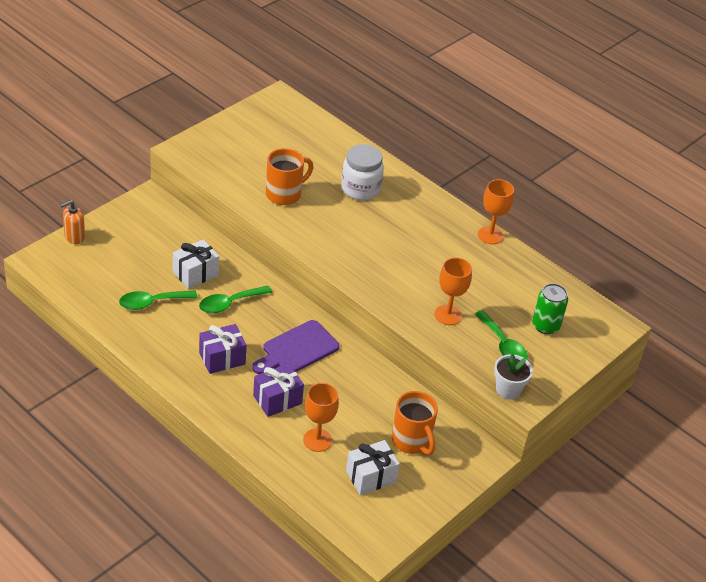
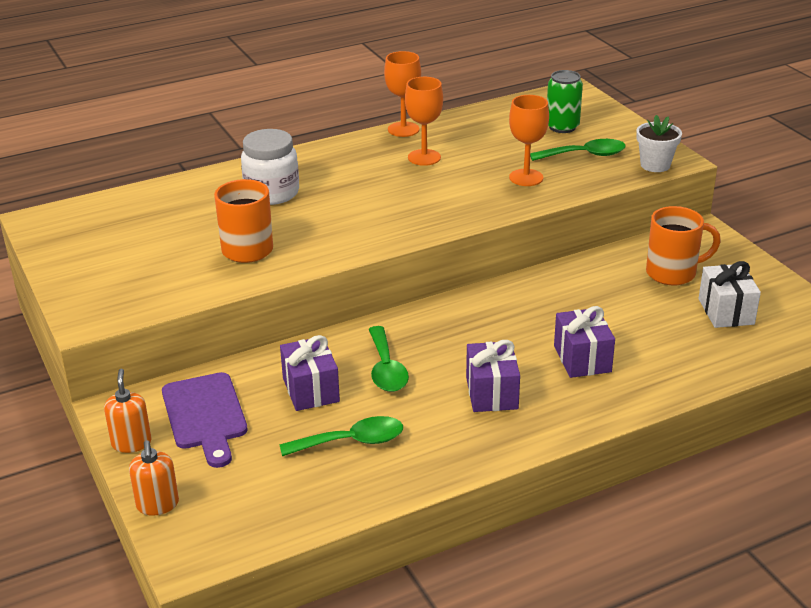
camera: 65 degrees left, 10 degrees down
green spoon [119,290,198,310] -> green spoon turned 105 degrees counterclockwise [280,416,403,456]
white gift [173,239,219,289] -> purple gift [280,335,340,411]
purple cutting board [252,320,339,374] -> purple cutting board moved to [162,372,248,468]
orange goblet [303,383,339,452] -> orange goblet moved to [405,77,443,166]
none -> orange soap dispenser [104,369,152,453]

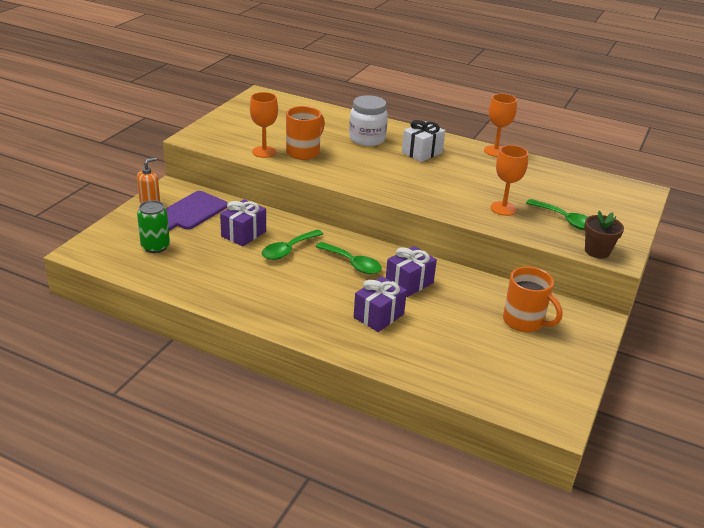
camera: 50 degrees right, 0 degrees up
orange soap dispenser [129,440,179,515] -> none
green spoon [280,416,403,456] -> green spoon moved to [316,242,382,274]
orange goblet [405,77,443,166] -> orange goblet moved to [250,92,278,158]
purple gift [466,340,520,412] -> purple gift moved to [386,246,437,297]
green can [547,70,583,133] -> green can moved to [137,200,170,253]
white flower pot [636,115,682,172] -> brown flower pot [584,211,624,258]
white gift [699,261,761,328] -> white gift moved to [402,120,445,162]

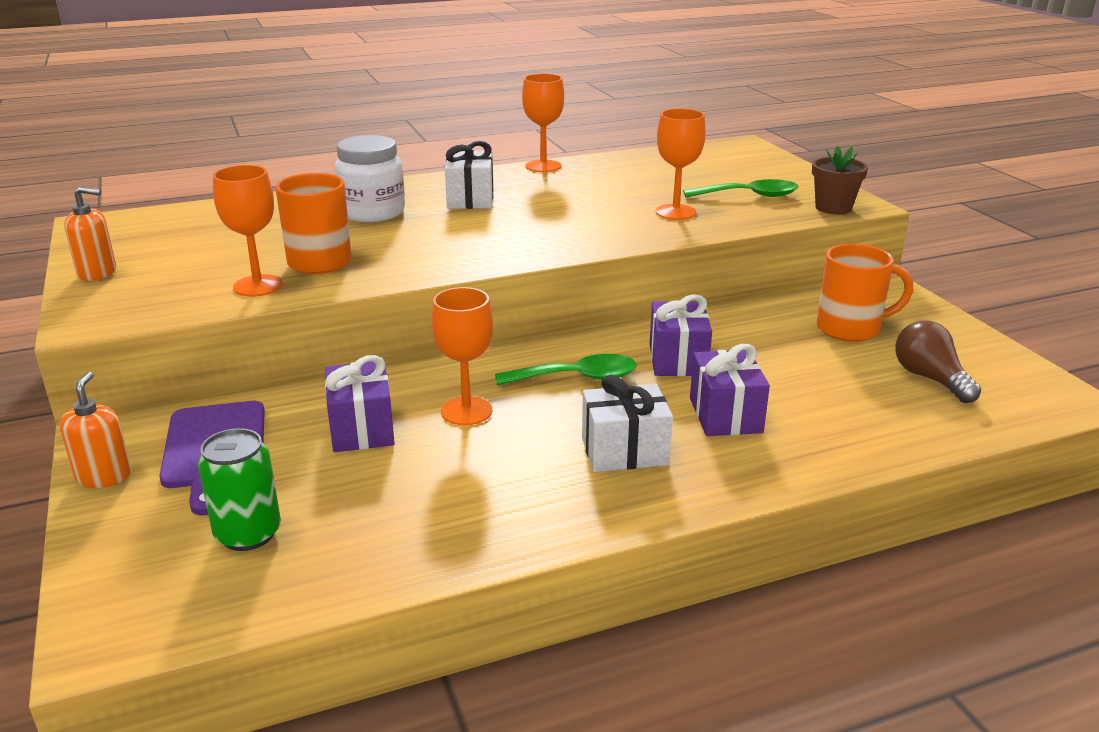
camera: 45 degrees left, 5 degrees down
green spoon [262,230,323,260] -> orange goblet [432,287,493,425]
none -> orange soap dispenser [64,186,116,281]
none -> white gift [582,375,673,472]
none -> brown light bulb [895,320,981,403]

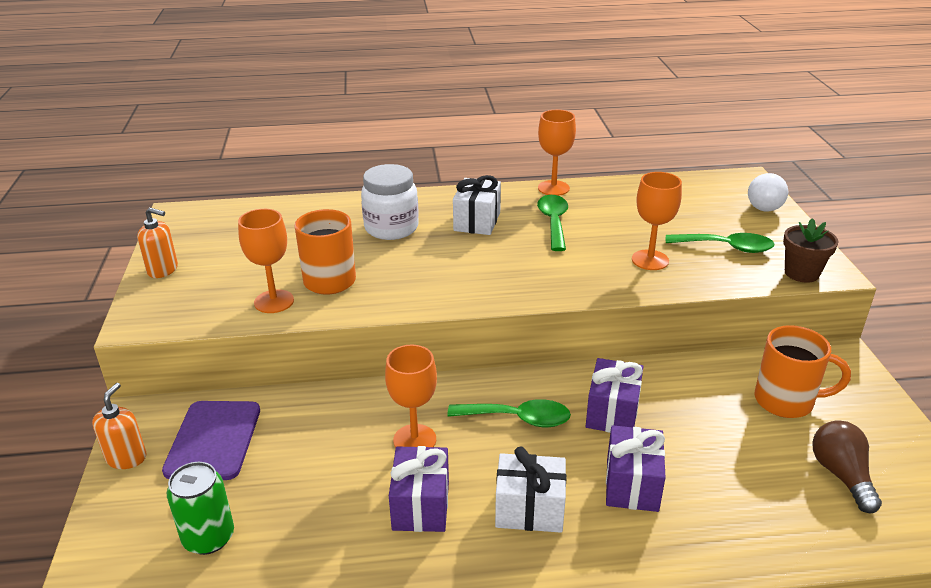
camera: 15 degrees right, 5 degrees up
purple gift [325,355,395,452] -> purple gift moved to [389,446,449,532]
none -> green spoon [537,195,568,251]
none -> white light bulb [748,173,788,211]

